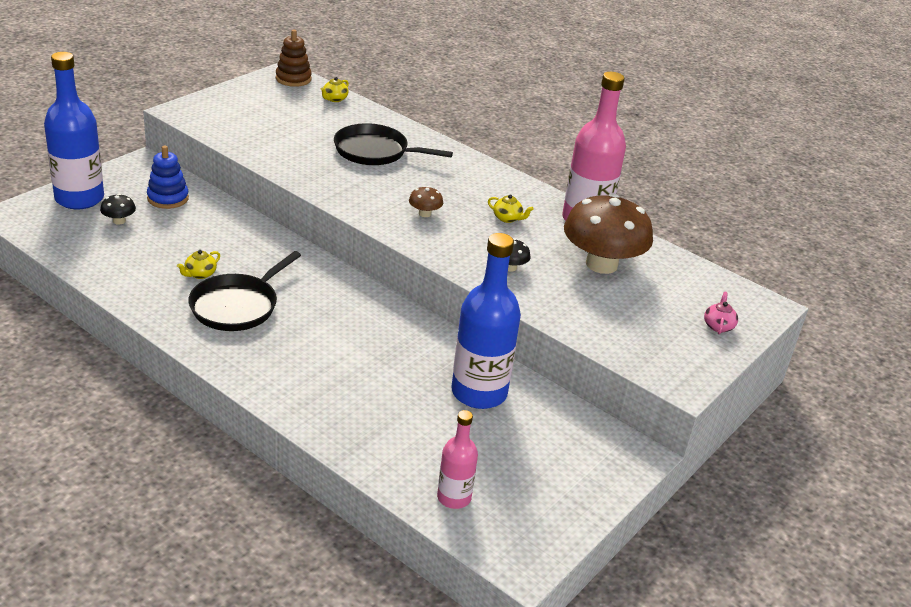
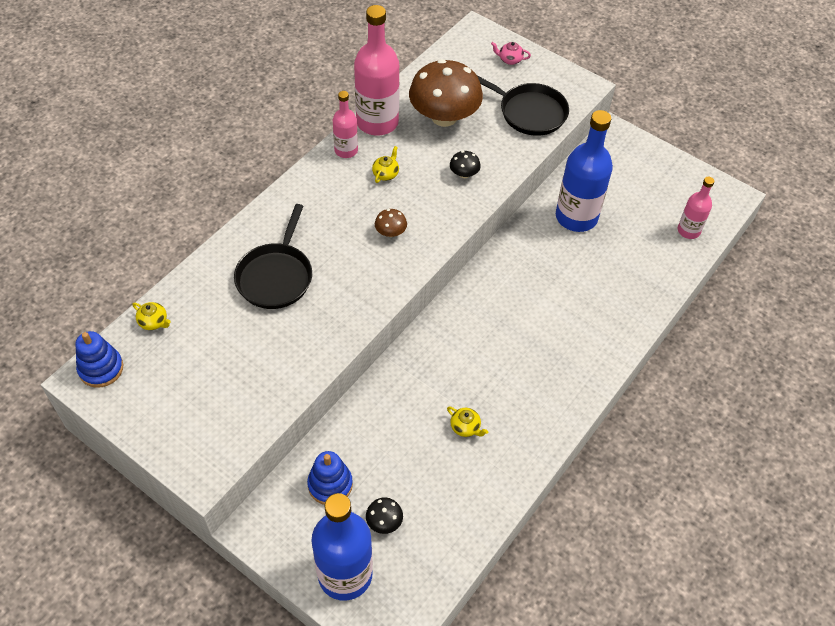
camera: 90 degrees left, 20 degrees up
black pan [189,251,301,331] -> black pan moved to [478,76,569,136]
brown stacking toy [276,30,312,87] -> blue stacking toy [75,331,124,388]
none -> pink bottle [333,91,358,158]

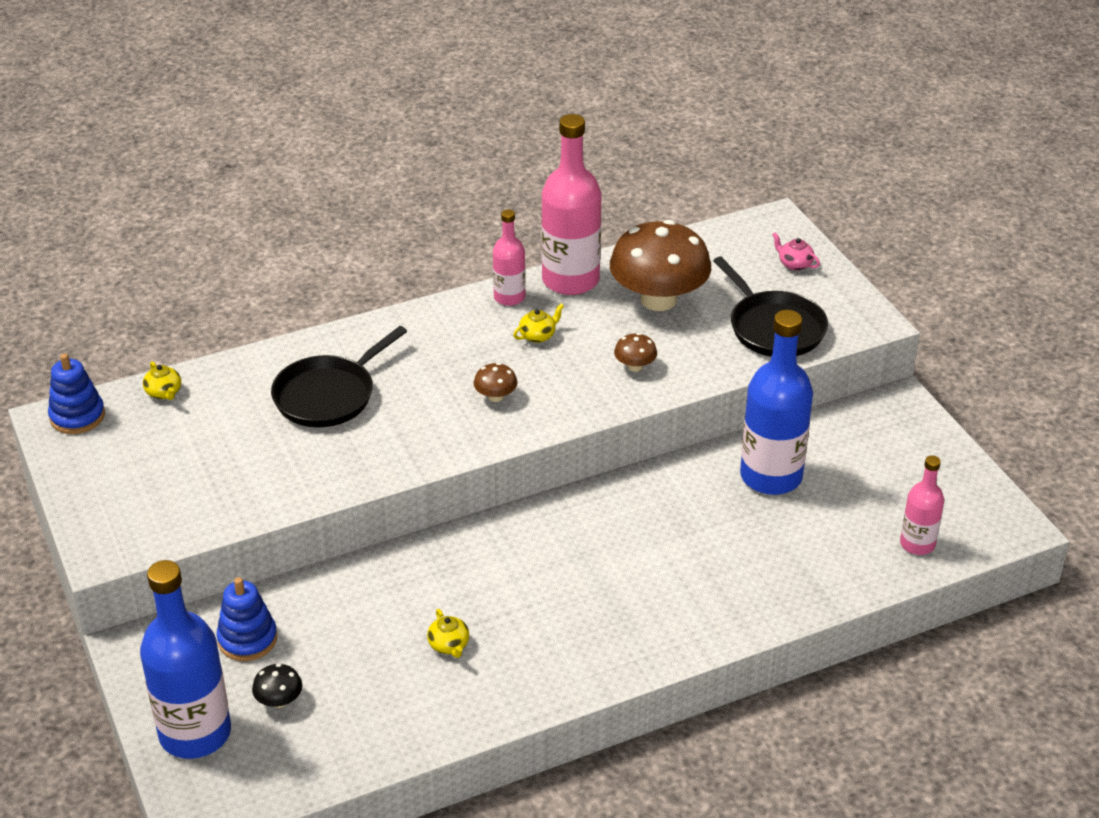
camera: 30 degrees right, 15 degrees down
black mushroom [450,151,481,178] -> brown mushroom [614,333,657,372]

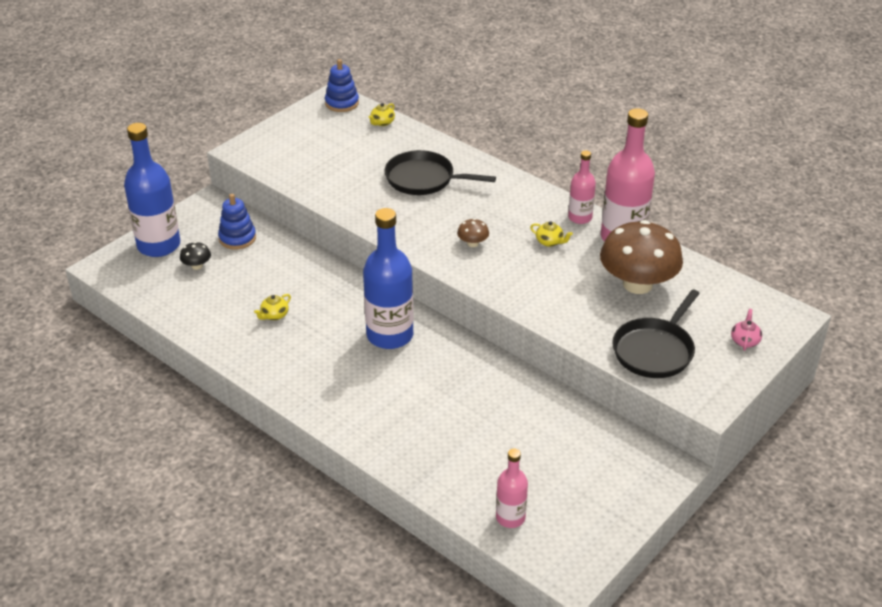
camera: 65 degrees right, 0 degrees up
brown mushroom [614,333,657,372] -> none
blue bottle [740,310,813,495] -> blue bottle moved to [363,208,413,349]

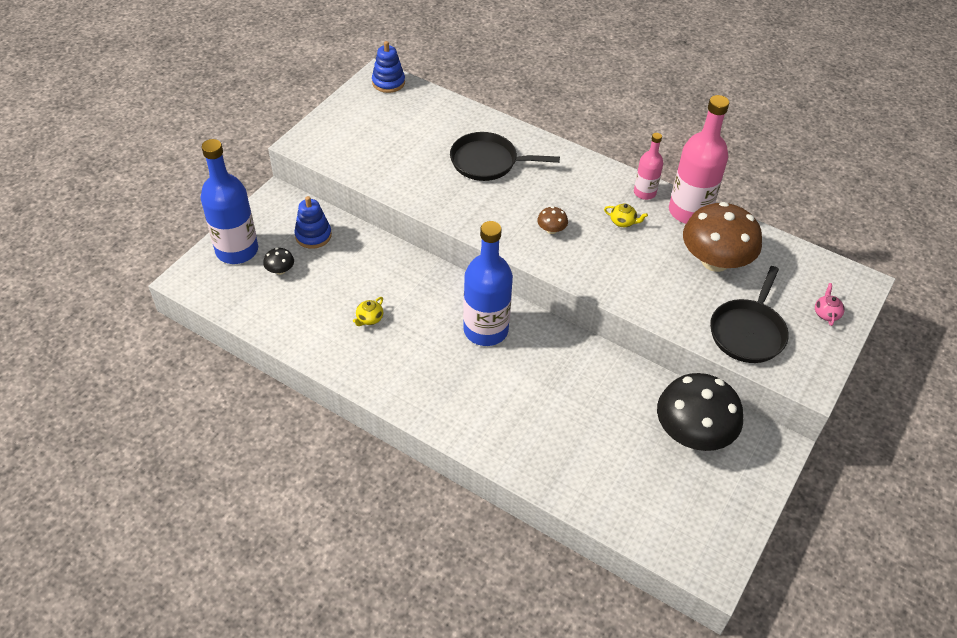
camera: 10 degrees left, 10 degrees up
yellow teapot [369,103,395,126] -> none
pink bottle [496,449,528,528] -> none
none -> black mushroom [657,373,743,451]

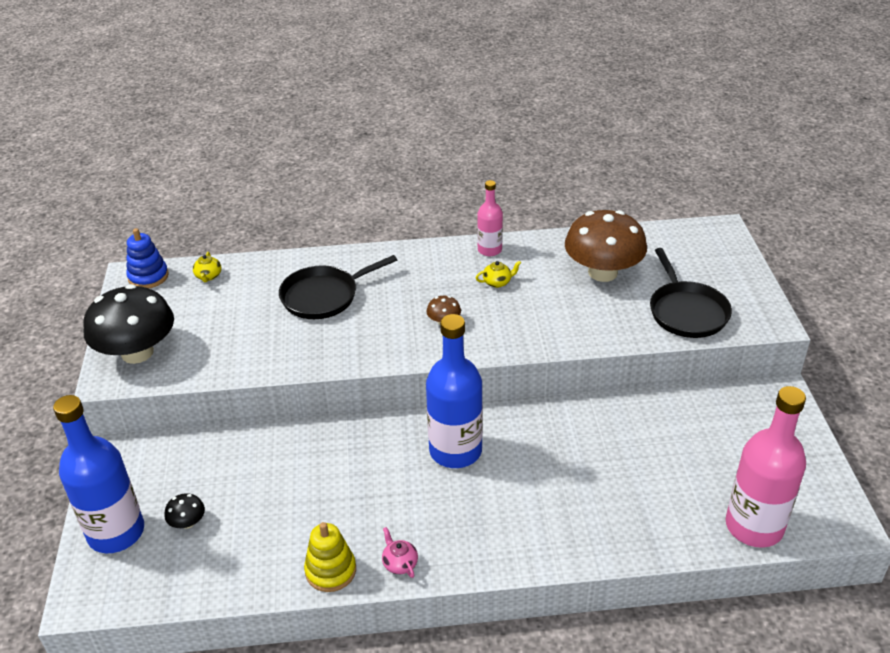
camera: 35 degrees left, 10 degrees down
blue stacking toy [294,196,332,249] -> none
yellow teapot [353,297,383,326] -> yellow teapot moved to [193,252,221,282]
black mushroom [657,373,743,451] -> black mushroom moved to [83,284,174,364]
pink bottle [669,95,729,224] -> pink bottle moved to [726,386,806,548]
pink teapot [815,283,845,326] -> pink teapot moved to [382,527,418,578]
none -> yellow stacking toy [304,522,356,592]

